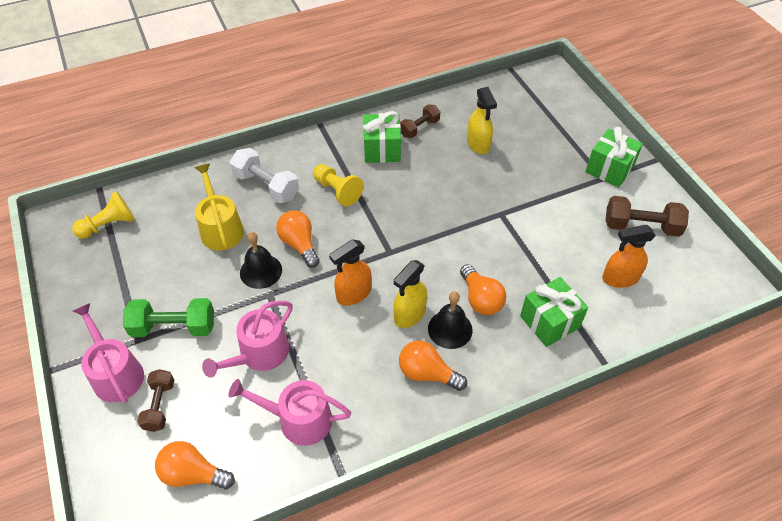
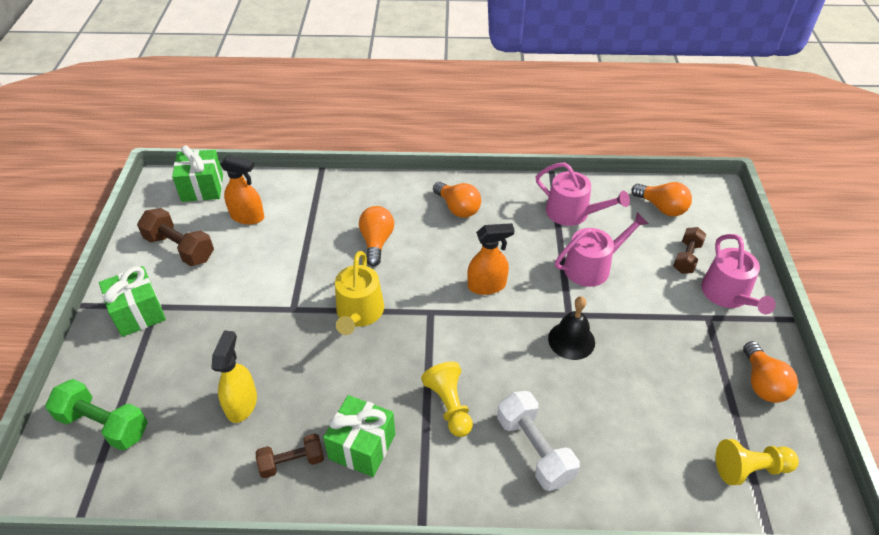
camera: 155 degrees left, 5 degrees down
green dumbbell [123,298,214,337] -> green dumbbell moved to [45,379,148,451]
yellow watering can [195,164,244,251] -> yellow watering can moved to [335,251,384,335]
orange light bulb [276,210,320,268] -> orange light bulb moved to [743,341,798,403]
yellow spray bottle [393,260,427,328] -> none
black bell [428,292,473,349] -> none
green gift [520,277,588,347] -> green gift moved to [172,145,223,202]

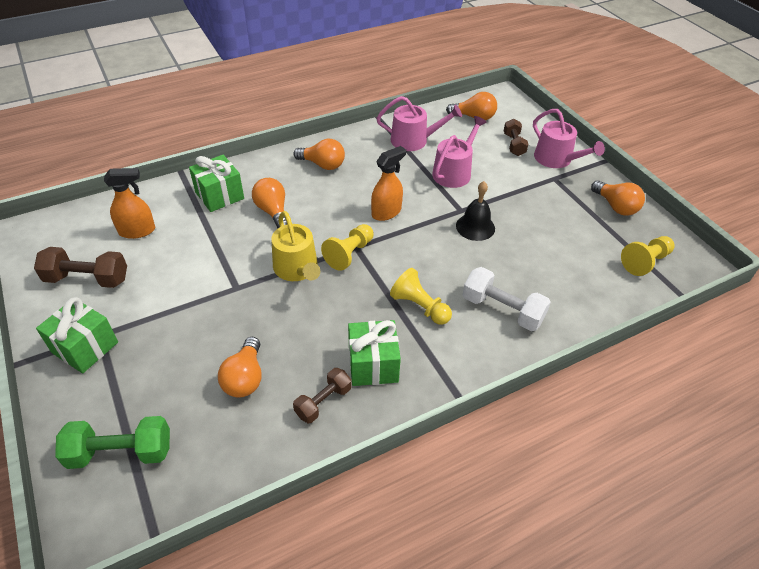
camera: 30 degrees left, 0 degrees up
green gift [172,145,223,202] -> green gift moved to [189,155,244,212]
yellow spray bottle [211,330,257,423] -> orange light bulb [218,337,262,397]
none -> yellow pawn [321,224,373,271]

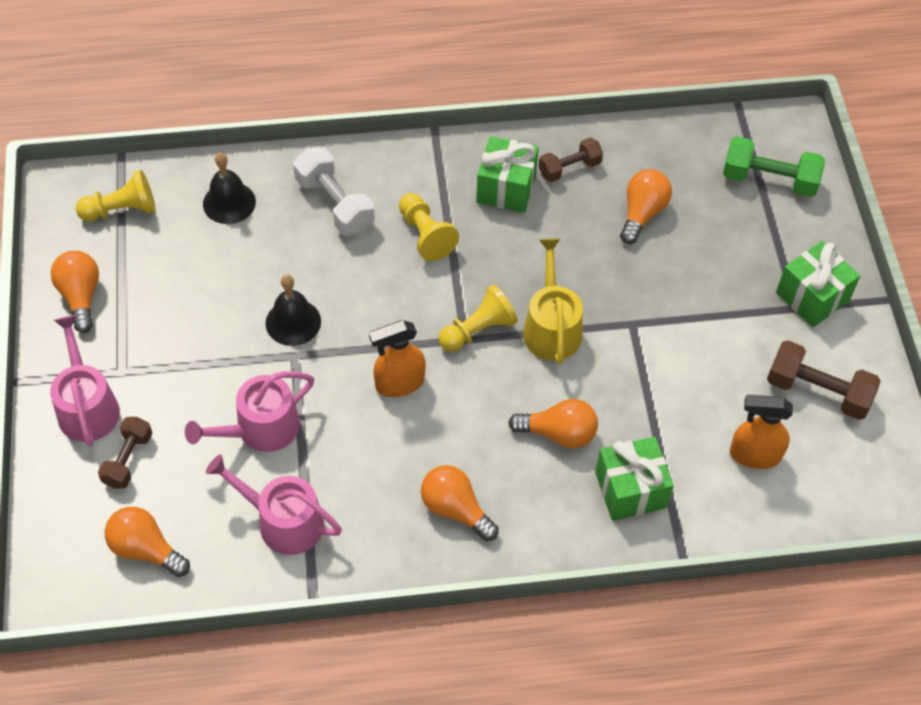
camera: 160 degrees left, 10 degrees up
orange light bulb [252,178,287,228] -> orange light bulb turned 75 degrees counterclockwise [508,399,598,449]
none -> black bell [203,153,256,224]

